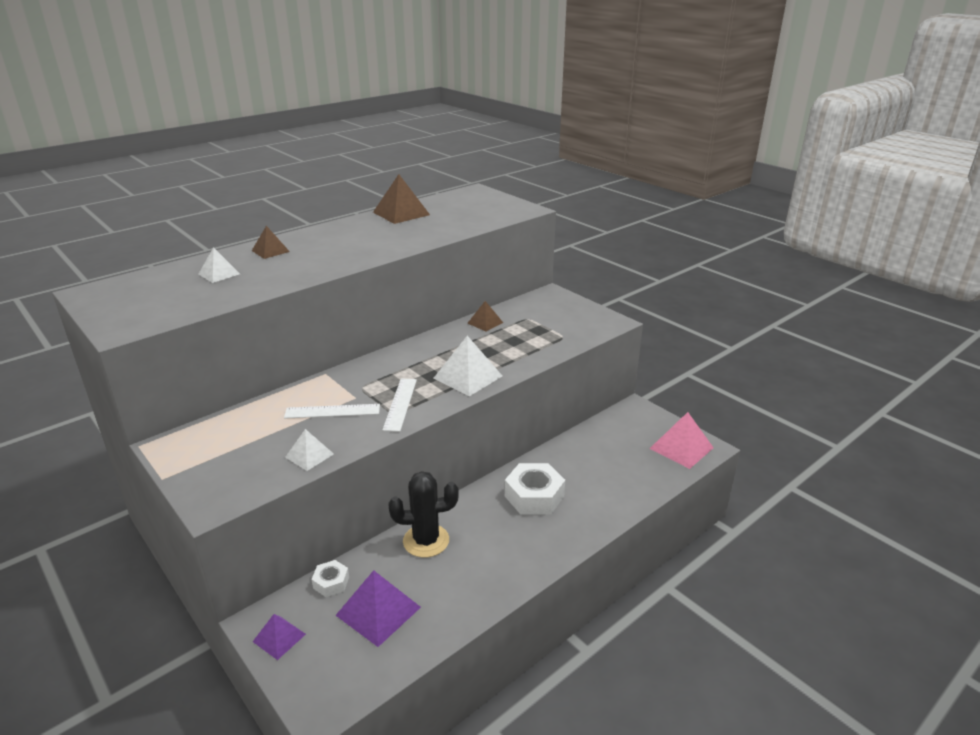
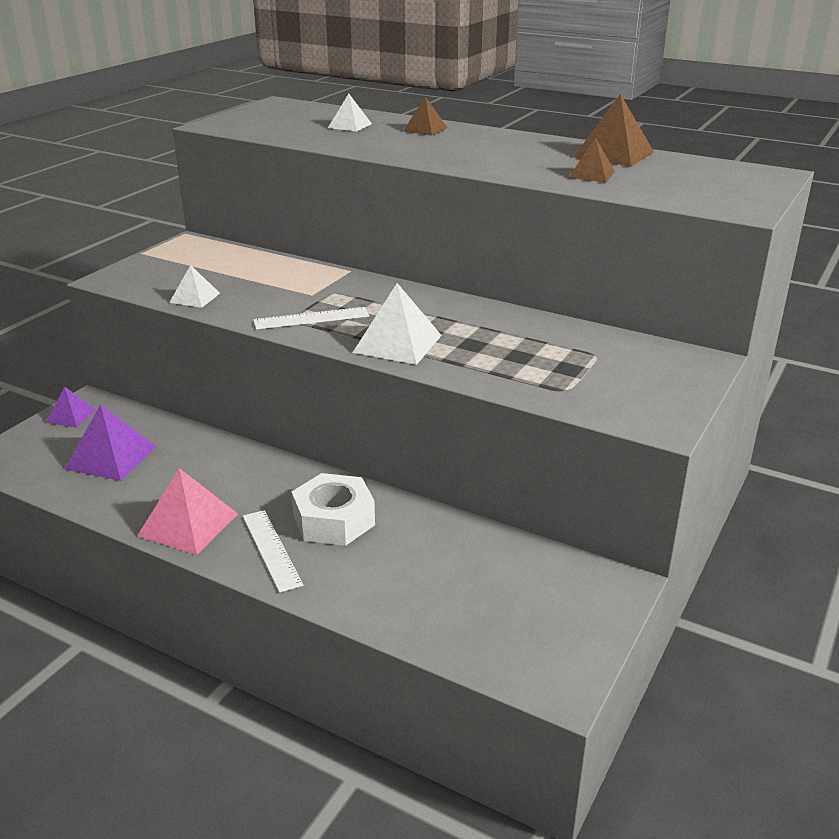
camera: 70 degrees right, 0 degrees up
white ruler [284,404,380,419] -> white ruler moved to [243,510,303,593]
white nut [311,560,349,597] -> none
black cactus [389,471,459,557] -> none
brown pyramid [467,301,503,331] -> brown pyramid moved to [568,137,615,183]
pink pyramid [649,412,714,469] -> pink pyramid moved to [137,468,238,555]

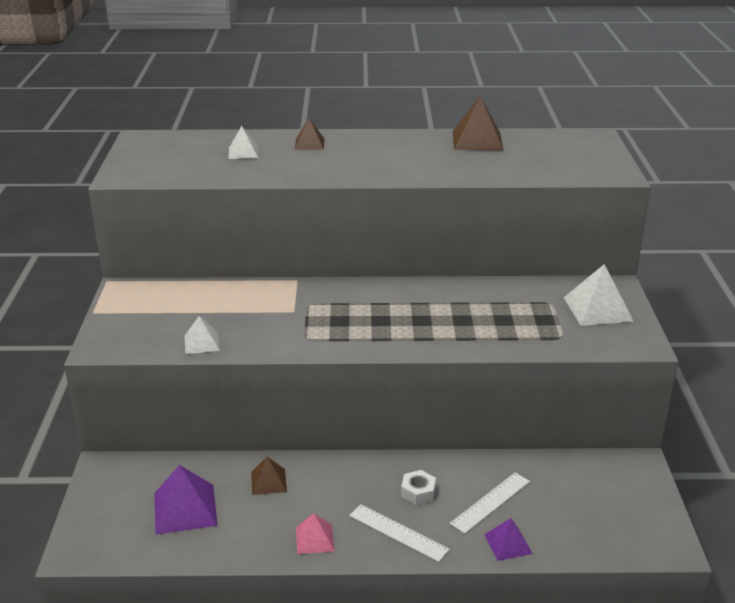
camera: 30 degrees left, 0 degrees up
purple pyramid [46,387,96,428] -> purple pyramid moved to [484,518,533,561]
pink pyramid [137,468,238,555] -> pink pyramid [296,513,335,554], size x0.59
white ruler [253,307,369,330] -> white ruler moved to [450,473,530,534]
white nut [291,473,375,546] -> white nut [401,470,436,505], size x0.53
white pyramid [353,283,442,365] -> white pyramid moved to [563,264,634,326]
brown pyramid [568,137,615,183] -> brown pyramid moved to [251,457,287,495]

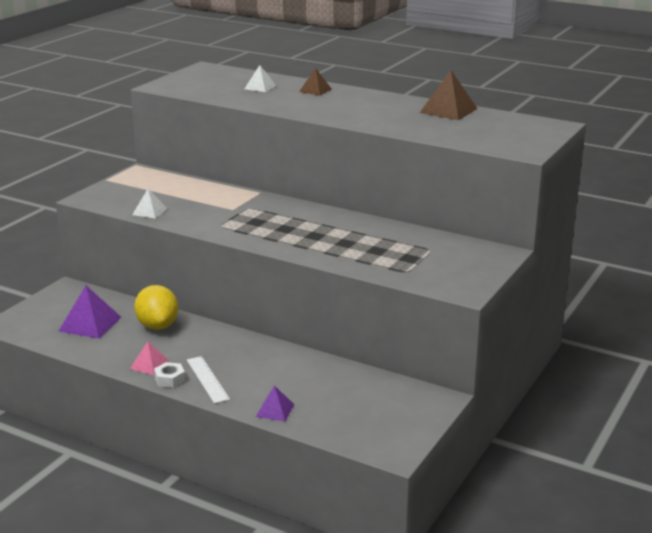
camera: 30 degrees right, 5 degrees down
brown pyramid [251,457,287,495] -> yellow lemon [134,285,178,330]
white nut [401,470,436,505] -> white nut moved to [154,362,185,388]
white ruler [450,473,530,534] -> none
white pyramid [563,264,634,326] -> none

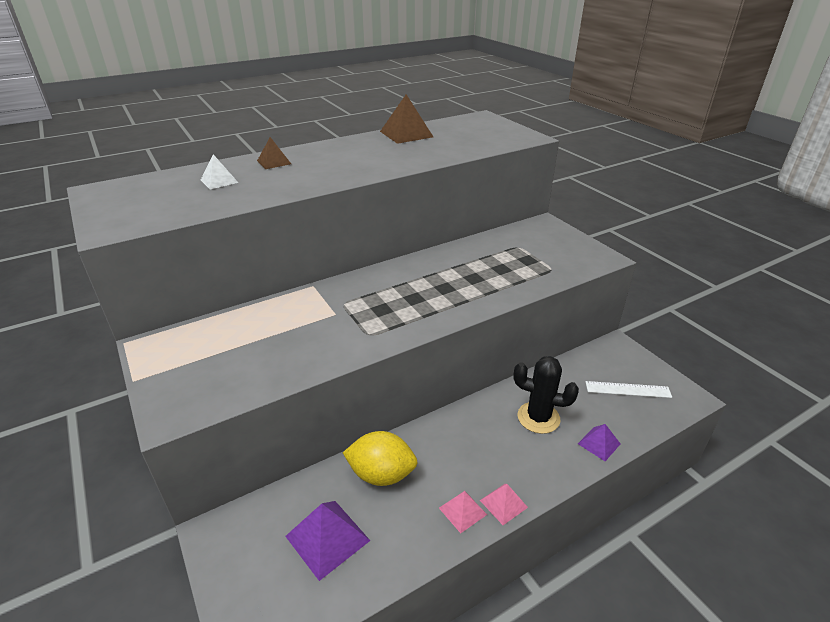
camera: 60 degrees left, 10 degrees up
white pyramid [132,189,168,219] -> none
white nut [154,362,185,388] -> pink pyramid [480,484,528,525]
white ruler [187,356,230,404] -> white ruler moved to [585,381,672,398]
none -> black cactus [514,356,579,434]

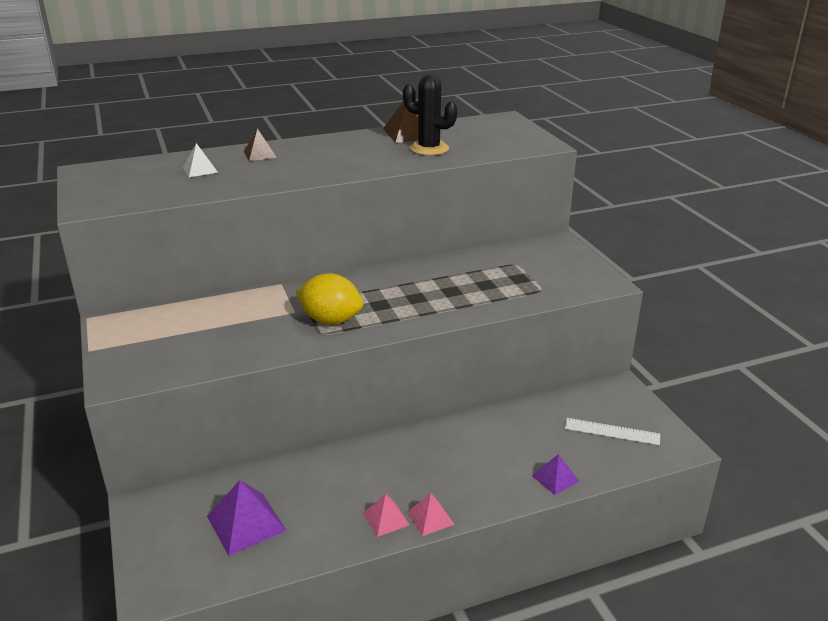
camera: 10 degrees right, 5 degrees down
yellow lemon [343,431,418,486] -> yellow lemon moved to [296,273,364,325]
black cactus [514,356,579,434] -> black cactus moved to [403,75,457,155]

